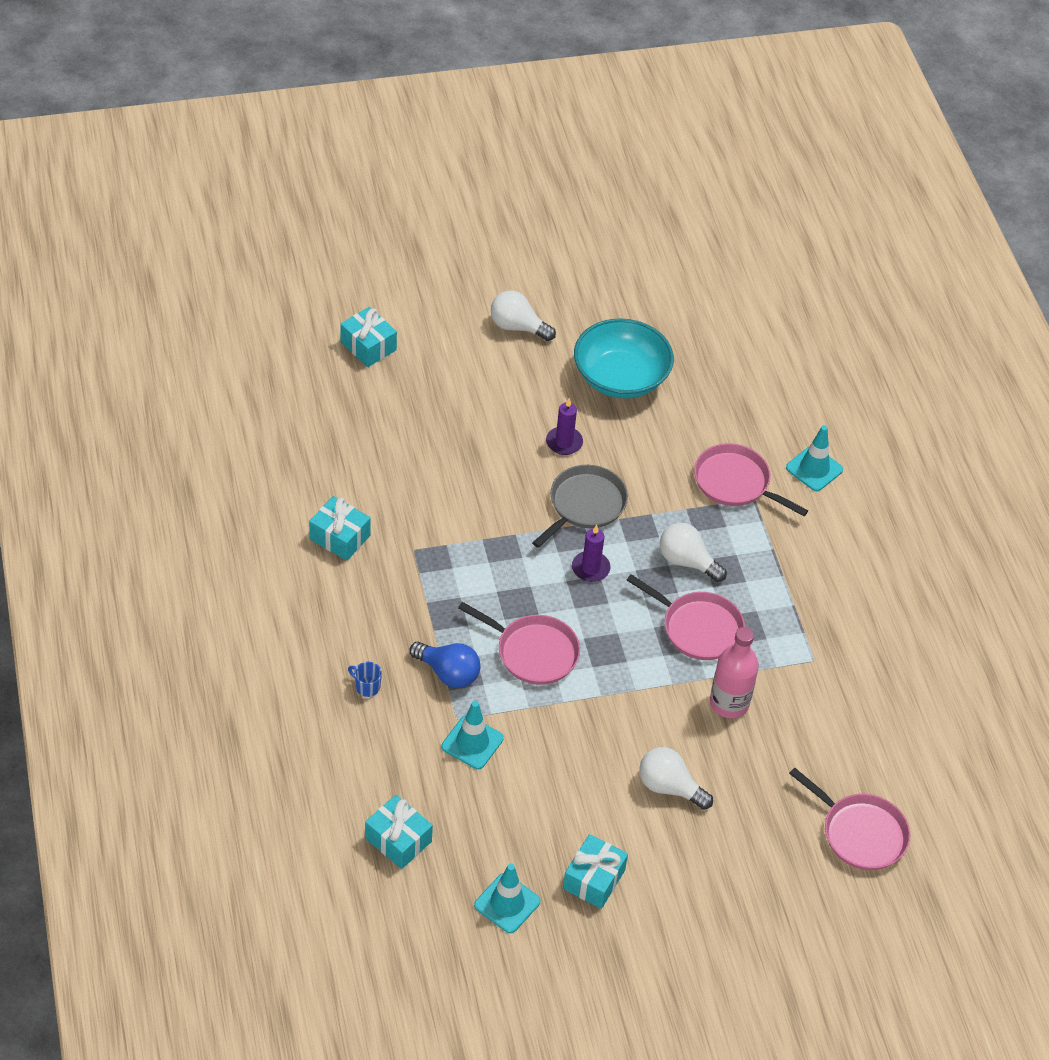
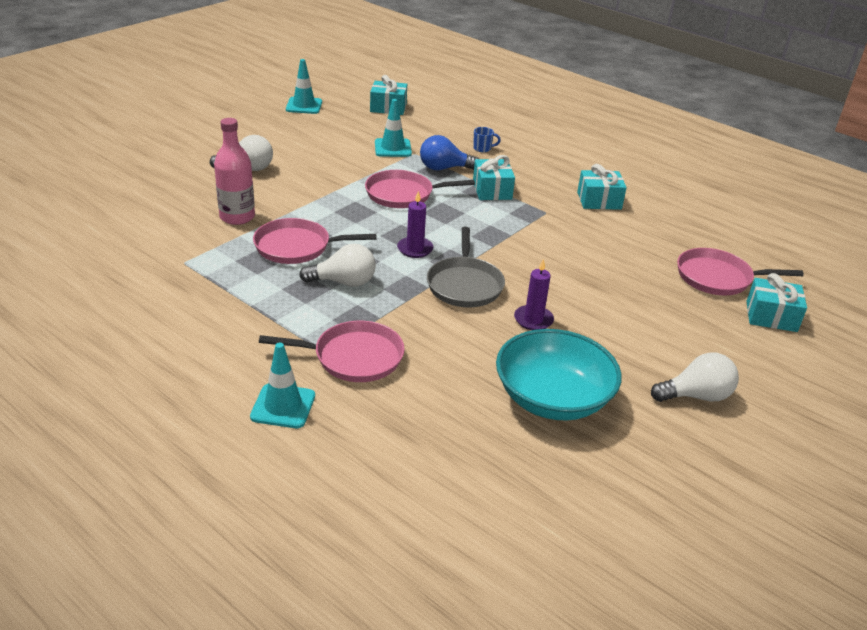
camera: 145 degrees right, 15 degrees down
turquoise gift [563,834,628,909] -> turquoise gift moved to [473,155,515,200]
pink pan [789,767,910,870] -> pink pan moved to [677,248,804,295]

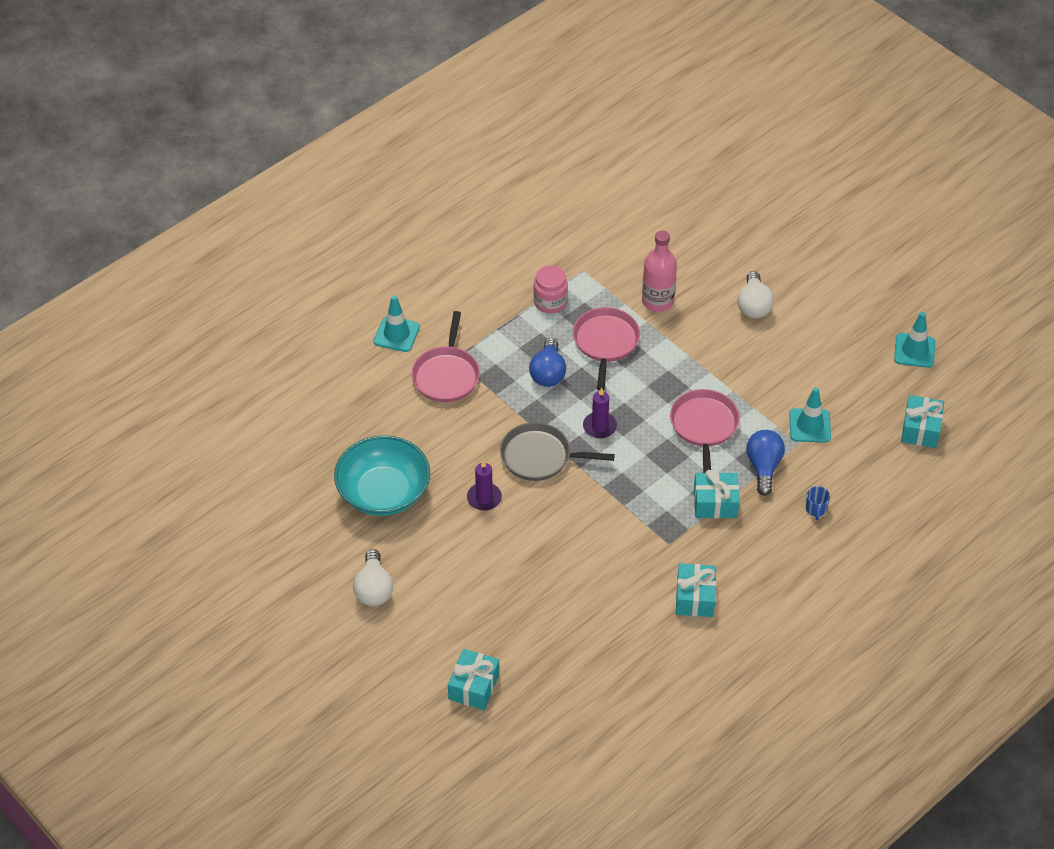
camera: 100 degrees right, 15 degrees up
white light bulb [299,244,376,287] -> blue light bulb [529,338,566,387]
pink pan [677,248,804,295] -> none
none -> pink jar [533,266,568,313]

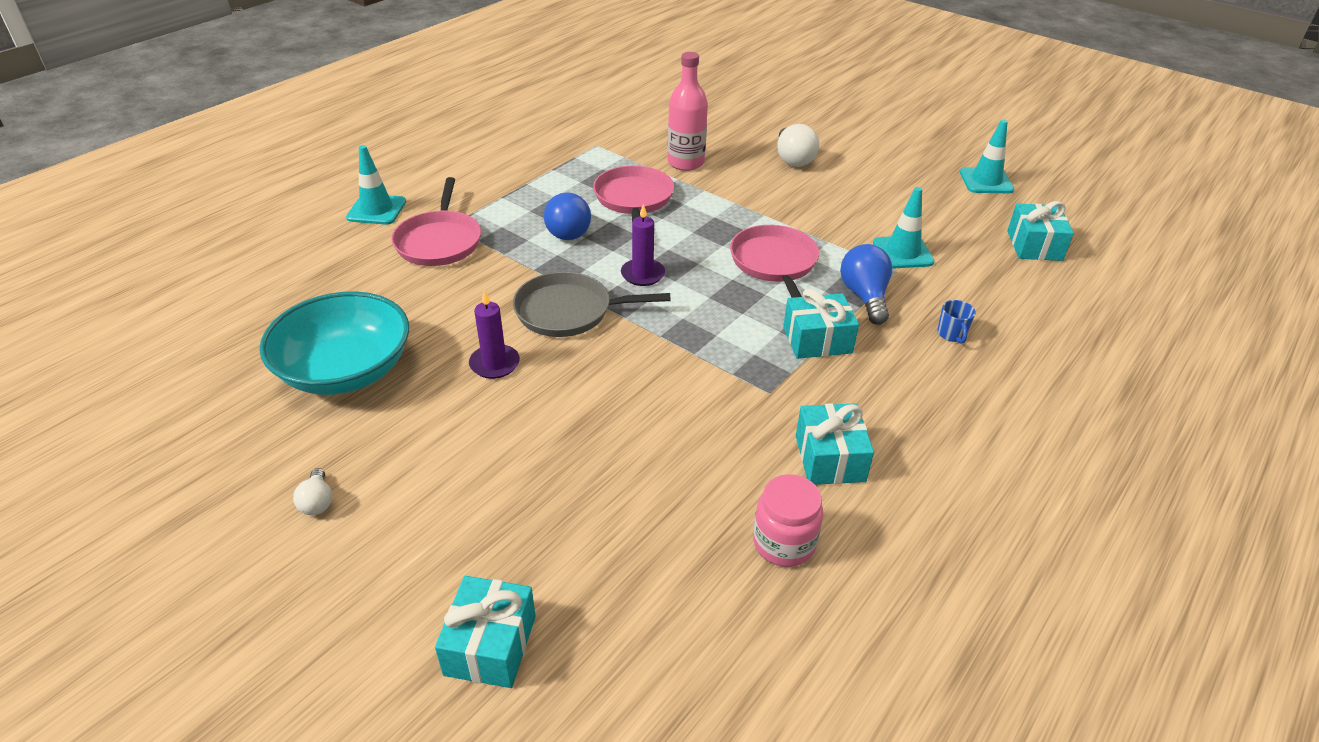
camera: 10 degrees left, 10 degrees down
white light bulb [353,549,393,606] -> white light bulb [293,468,332,515], size x0.55
pink jar [533,266,568,313] -> pink jar moved to [753,474,823,567]

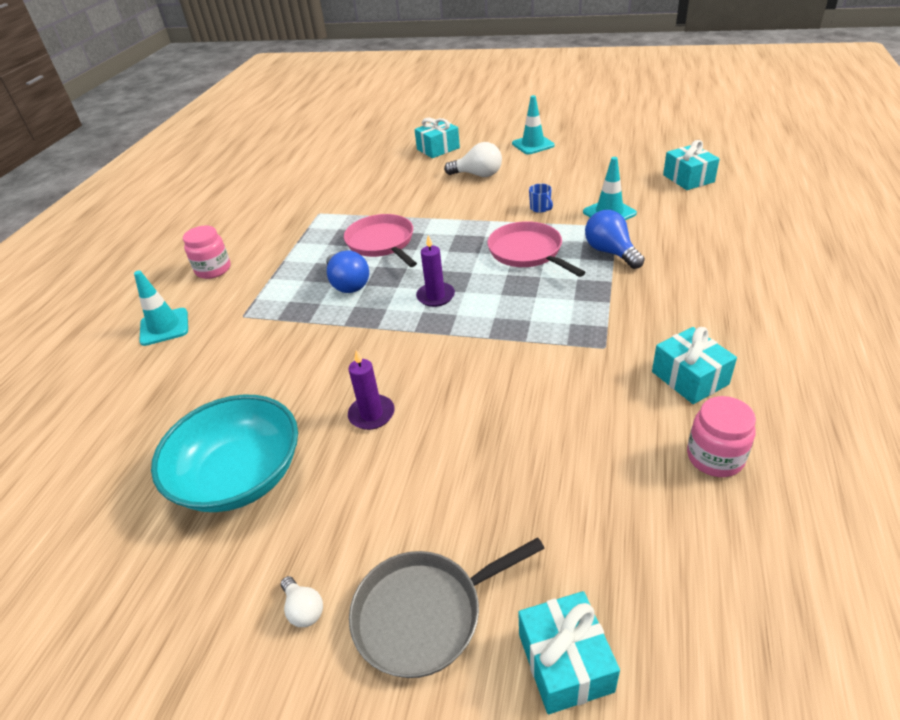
camera: 20 degrees left, 0 degrees up
pink pan [391,177,481,266] -> none
grey pan [513,272,670,337] -> grey pan moved to [349,537,545,678]
pink bottle [668,52,708,171] -> none
white light bulb [777,124,819,167] -> white light bulb turned 45 degrees counterclockwise [444,142,502,177]
turquoise gift [783,288,859,359] -> turquoise gift moved to [414,118,460,158]
blue mug [937,300,976,344] -> blue mug moved to [529,184,553,213]
turquoise traffic cone [960,120,1014,193] -> turquoise traffic cone moved to [512,95,555,154]
none -> pink jar [183,225,231,279]

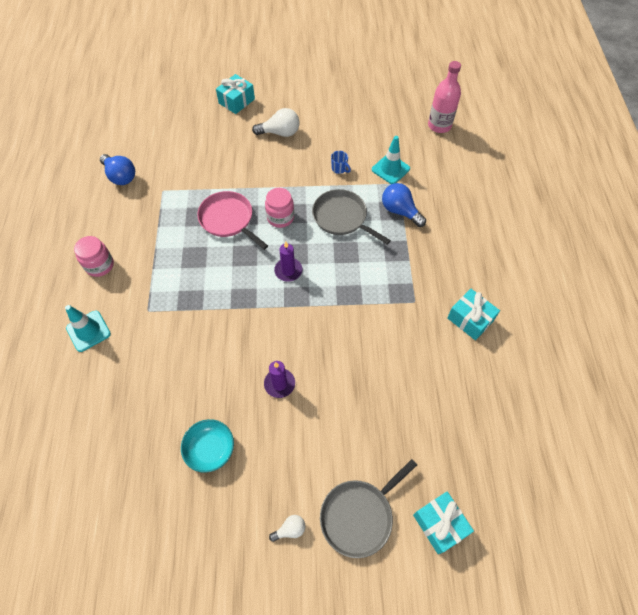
camera: 20 degrees left, 20 degrees up
turquoise bowl [151,395,298,512] -> turquoise bowl [181,419,234,473], size x0.57
white light bulb [281,576,323,627] -> white light bulb turned 60 degrees counterclockwise [269,515,305,542]
blue light bulb [326,251,369,293] -> blue light bulb moved to [100,154,135,185]
pink pan [487,221,585,277] -> grey pan [312,189,391,245]
turquoise traffic cone [512,95,555,154] -> none
turquoise gift [663,140,720,190] -> pink bottle [428,61,461,133]
pink jar [687,396,756,477] -> pink jar moved to [265,188,294,228]

